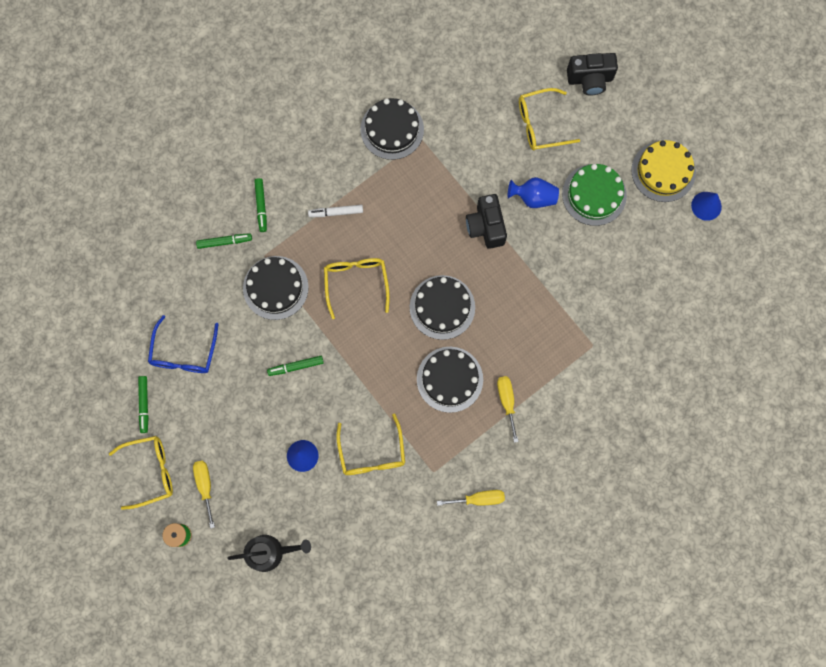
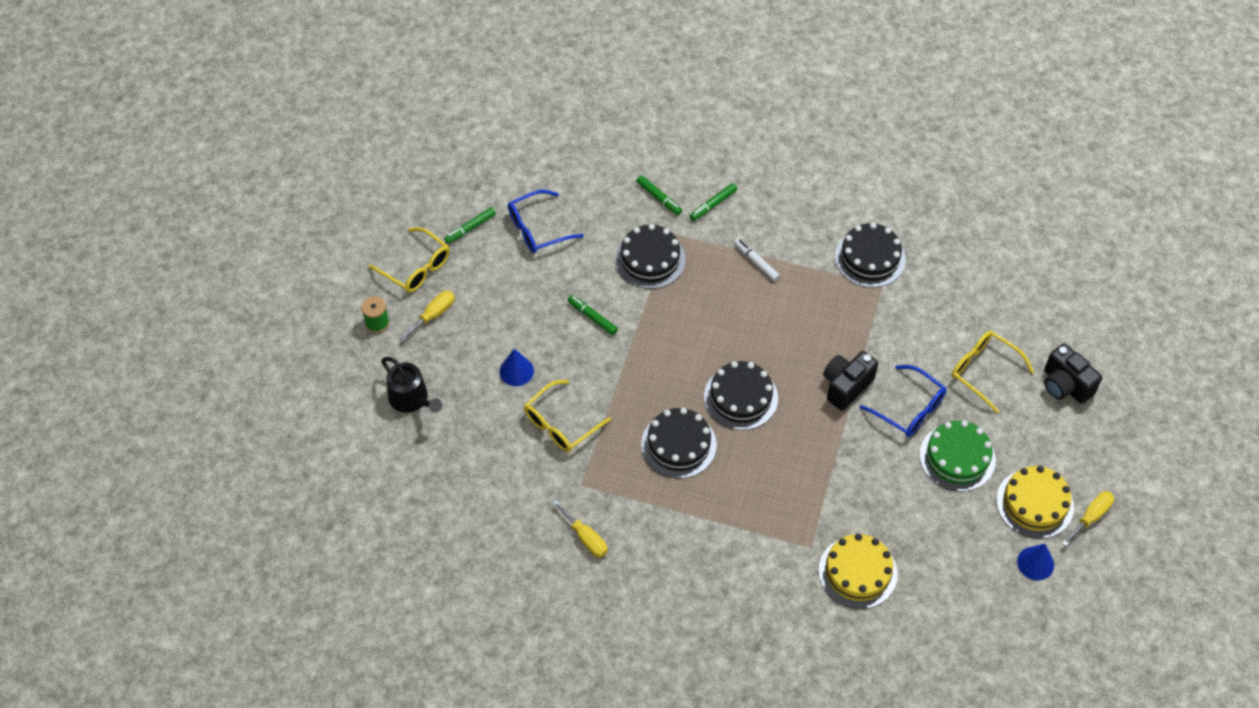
camera: 55 degrees right, 20 degrees down
yellow glasses [324,258,390,319] -> none
yellow screwdriver [497,376,519,443] -> yellow screwdriver moved to [1062,491,1114,546]
blue vase [508,177,559,208] -> blue glasses [860,365,947,437]
none -> yellow cake [819,534,898,609]

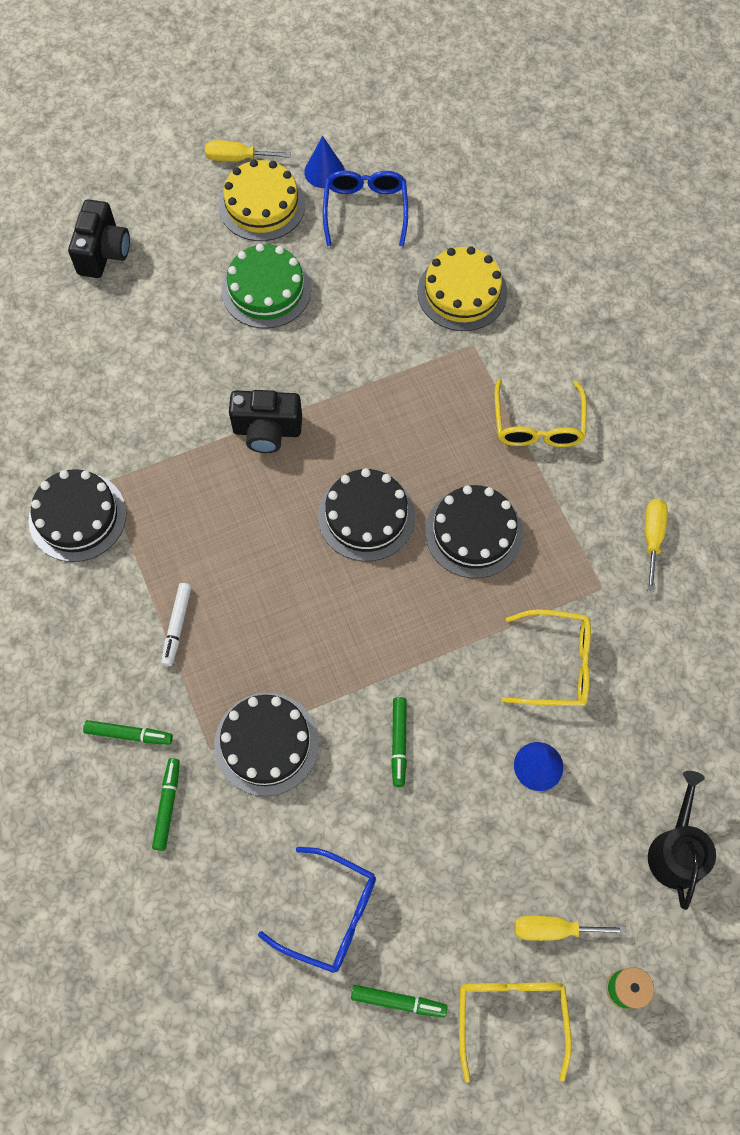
camera: 130 degrees left, 10 degrees up
blue glasses [860,365,947,437] -> blue glasses moved to [323,171,408,247]
yellow glasses [951,331,1034,413] -> yellow glasses moved to [495,379,587,447]

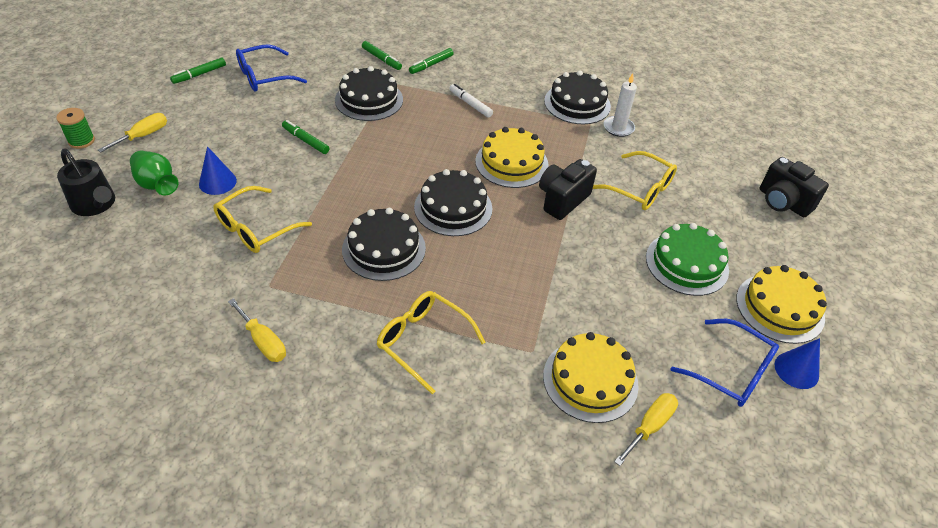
camera: 125 degrees right, 20 degrees down
yellow screwdriver [205,140,291,162] -> yellow screwdriver moved to [614,393,678,466]
yellow glasses [459,982,572,1083] -> yellow glasses moved to [593,151,677,210]
none -> green vase [130,151,179,196]
none -> yellow cake [475,127,548,188]
none -> white candle [604,73,637,137]

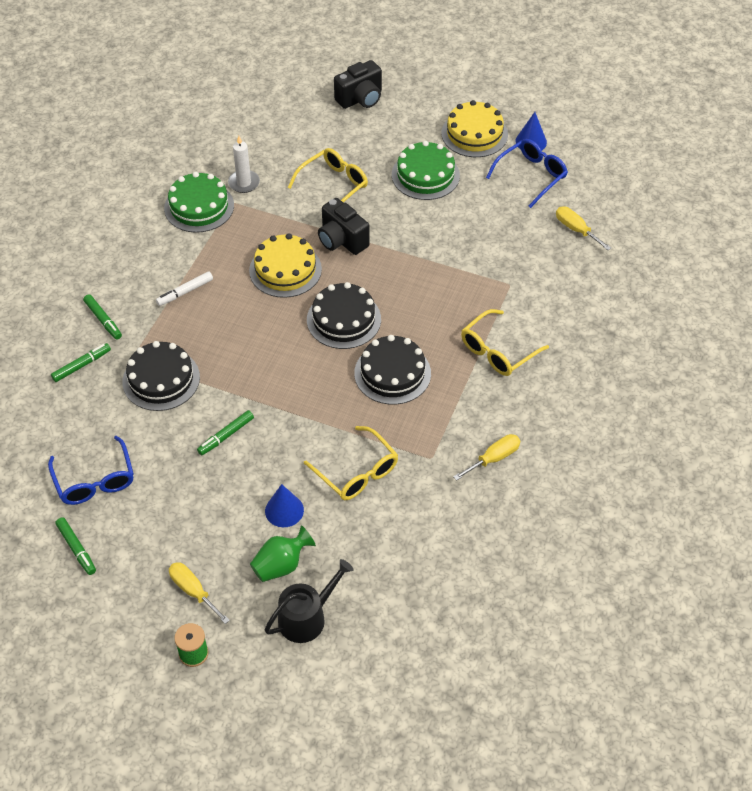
camera: 80 degrees left, 5 degrees up
yellow cake [543,332,639,423] -> none
black cake [544,71,611,124] -> green cake [164,172,234,233]

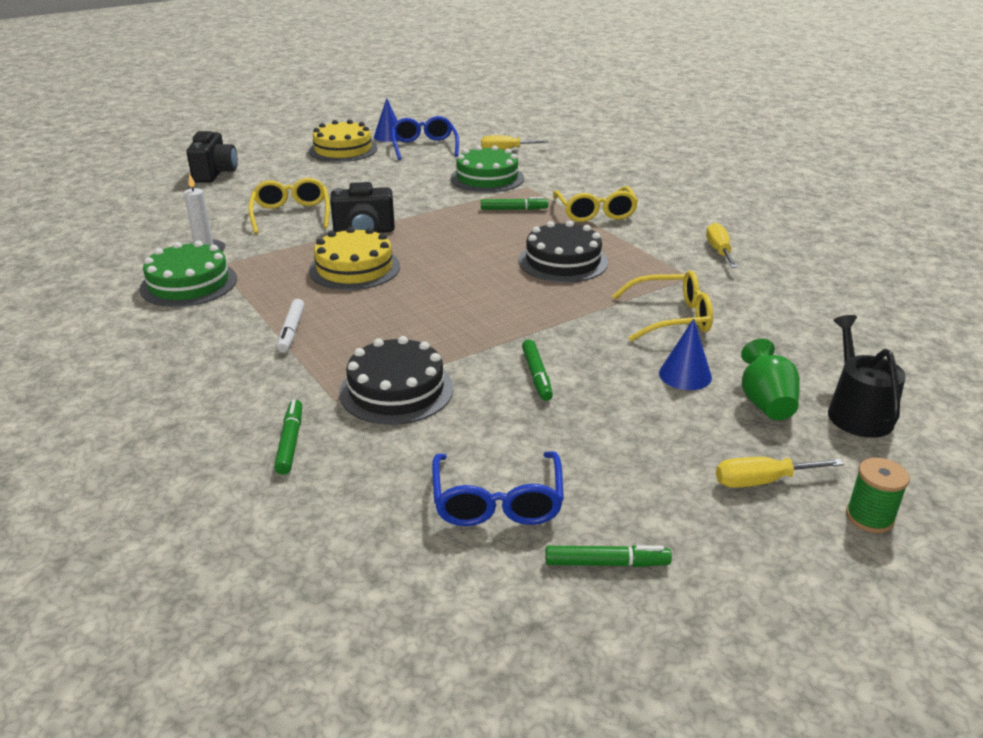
camera: 55 degrees left, 20 degrees down
blue glasses [48,436,134,505] -> blue glasses turned 75 degrees clockwise [432,451,564,526]
green marker [83,294,122,340] -> green marker moved to [481,197,548,210]
black cake [307,282,381,349] -> none
green cake [392,141,460,200] -> green cake moved to [451,145,524,193]

